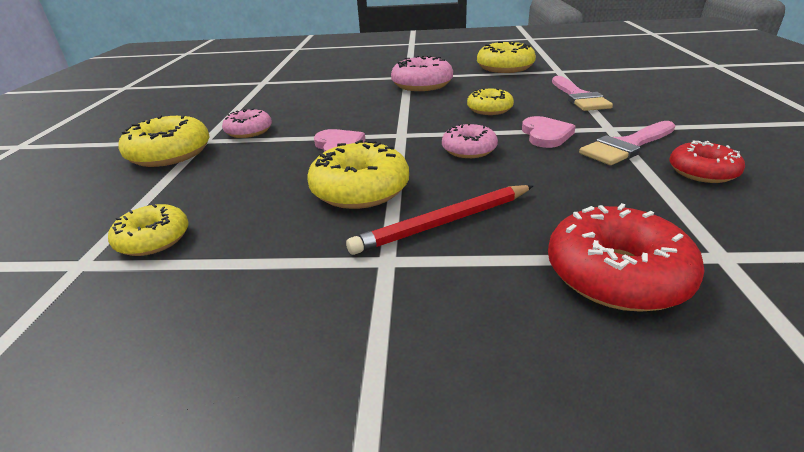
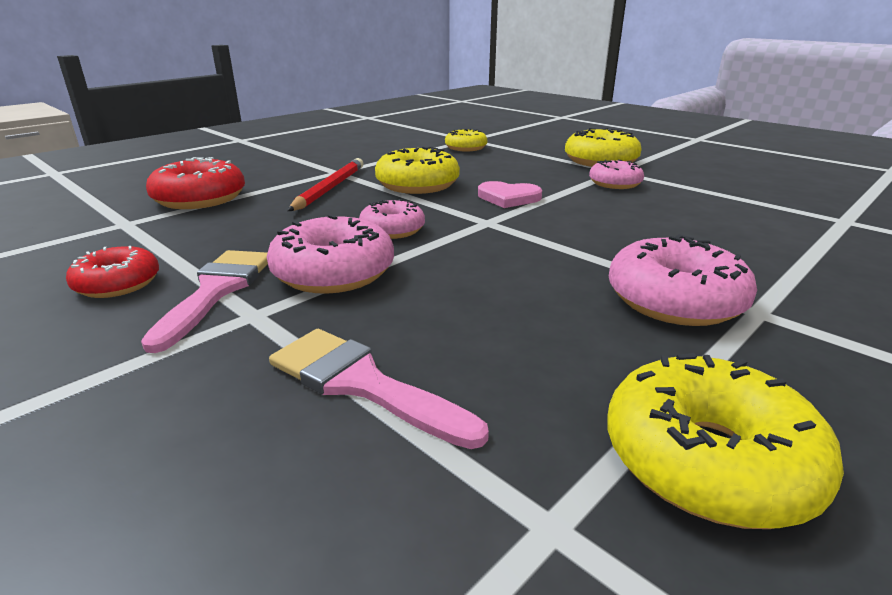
camera: 130 degrees right, 5 degrees down
yellow donut [467,88,514,115] -> none
pink heart [522,116,576,148] -> pink donut [267,215,394,294]

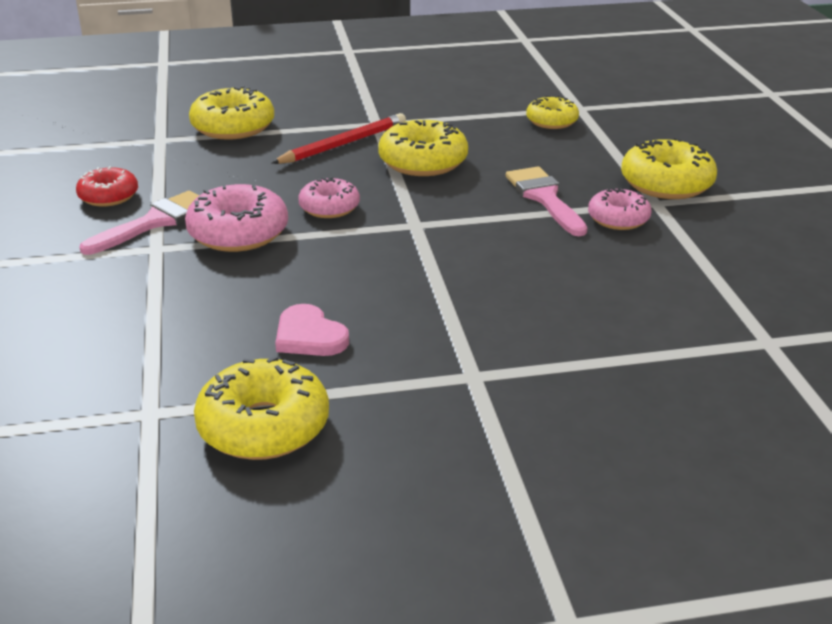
camera: 35 degrees right, 5 degrees up
red donut [146,157,245,209] -> yellow donut [189,86,274,140]
pink brush [269,329,489,449] -> pink brush moved to [506,167,588,236]
pink heart [478,181,542,208] -> pink heart moved to [275,304,349,356]
pink donut [609,234,757,326] -> none

